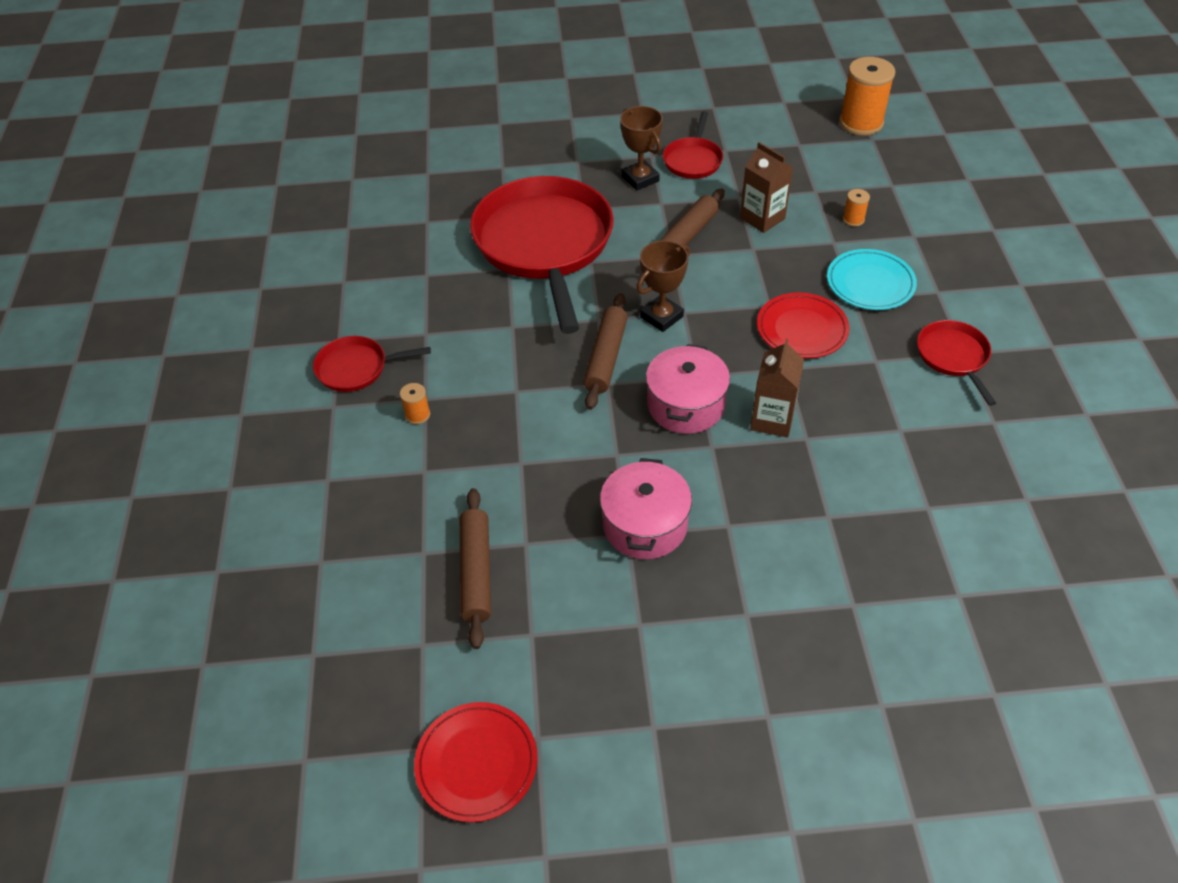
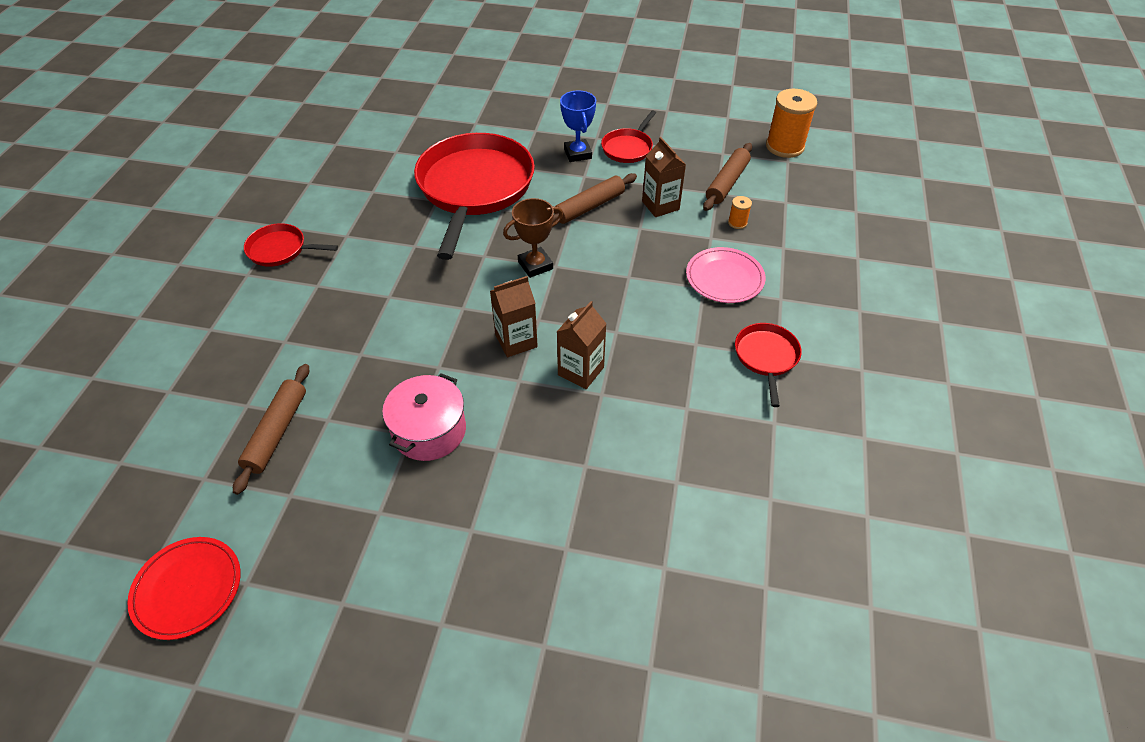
camera: 15 degrees right, 0 degrees up
orange spool [400,383,430,424] -> none
brown rolling pin [583,293,628,410] -> brown rolling pin moved to [703,143,752,211]
brown trophy [620,106,663,191] -> blue trophy [560,90,596,162]
pink pot [646,344,730,434] -> brown carton [490,276,538,357]
red plate [757,292,850,359] -> none
turquoise plate [827,249,917,310] -> pink plate [686,247,765,303]

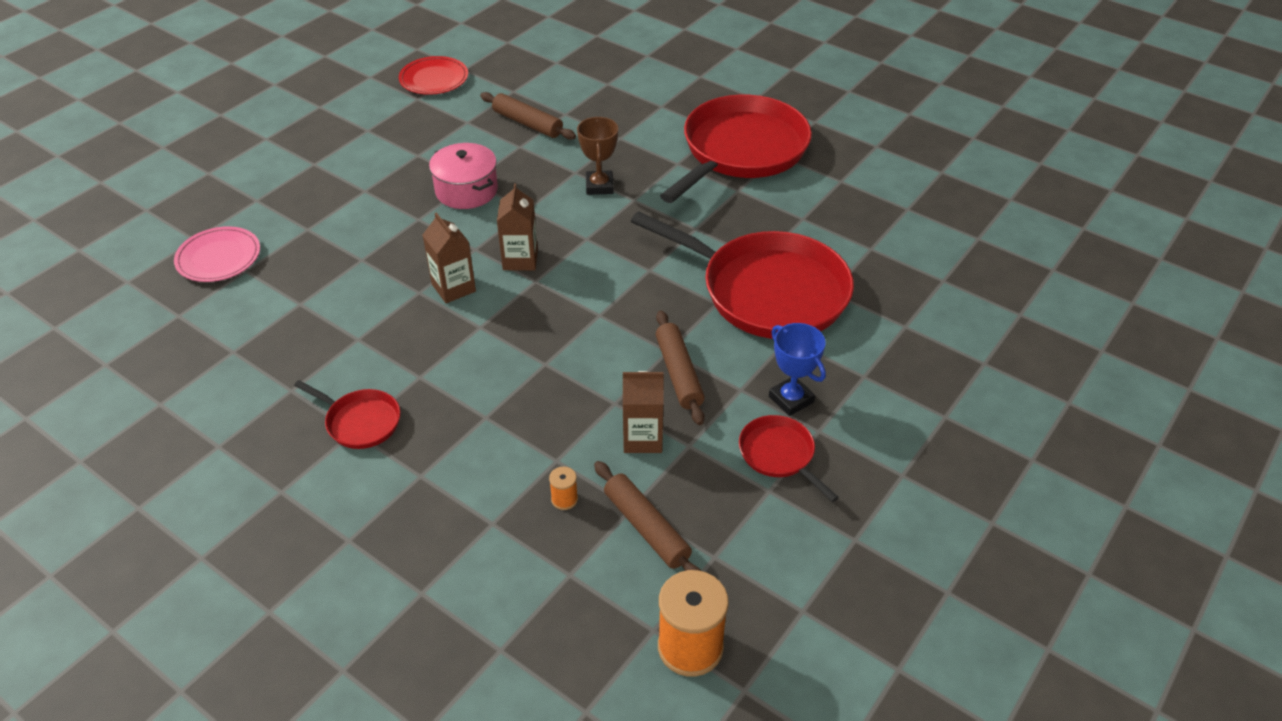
camera: 115 degrees right, 5 degrees down
red pan [244,223,338,267] -> red pan [660,95,812,203], size x2.21
brown trophy [503,198,563,278] -> brown trophy moved to [577,117,618,195]
blue trophy [560,90,596,162] -> blue trophy turned 45 degrees clockwise [769,323,826,416]
pink plate [686,247,765,303] -> pink plate moved to [174,226,260,282]

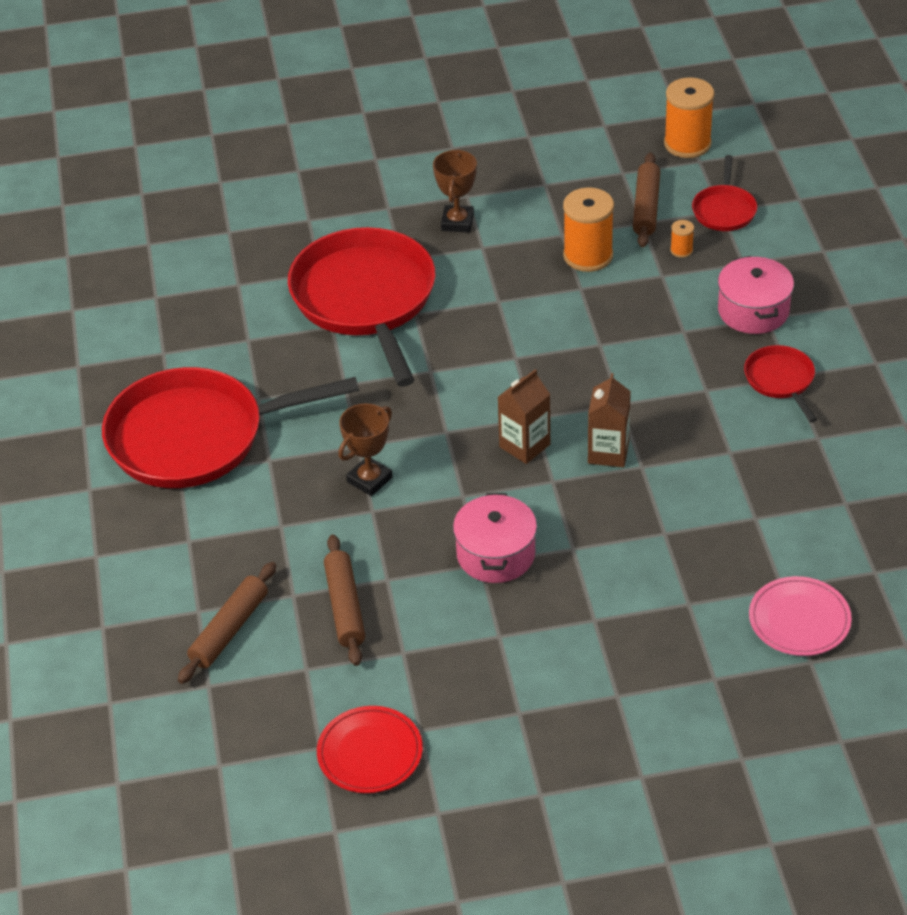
camera: 135 degrees left, 0 degrees up
brown carton [623,371,664,453] -> orange spool [563,187,614,272]
brown rolling pin [656,310,705,425] -> brown rolling pin moved to [178,562,276,684]
red pan [739,415,839,502] -> red pan moved to [692,155,757,231]
blue trophy [769,323,826,416] -> brown trophy [433,149,477,232]
none -> pink pot [718,256,794,334]

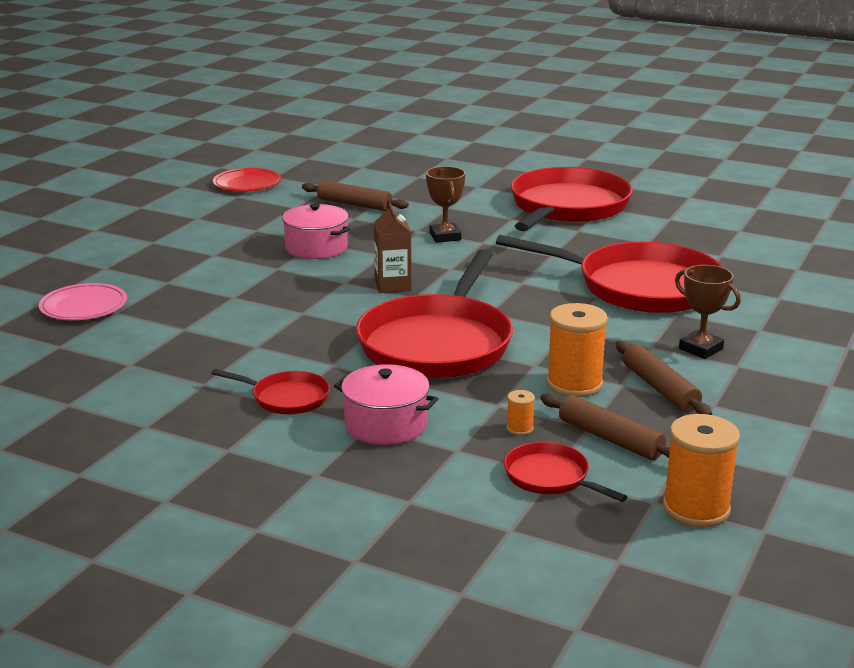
camera: 125 degrees right, 20 degrees down
brown rolling pin [178,562,276,684] -> brown rolling pin moved to [616,340,712,415]
brown carton [588,373,631,467] -> none
none -> red pan [356,249,513,378]

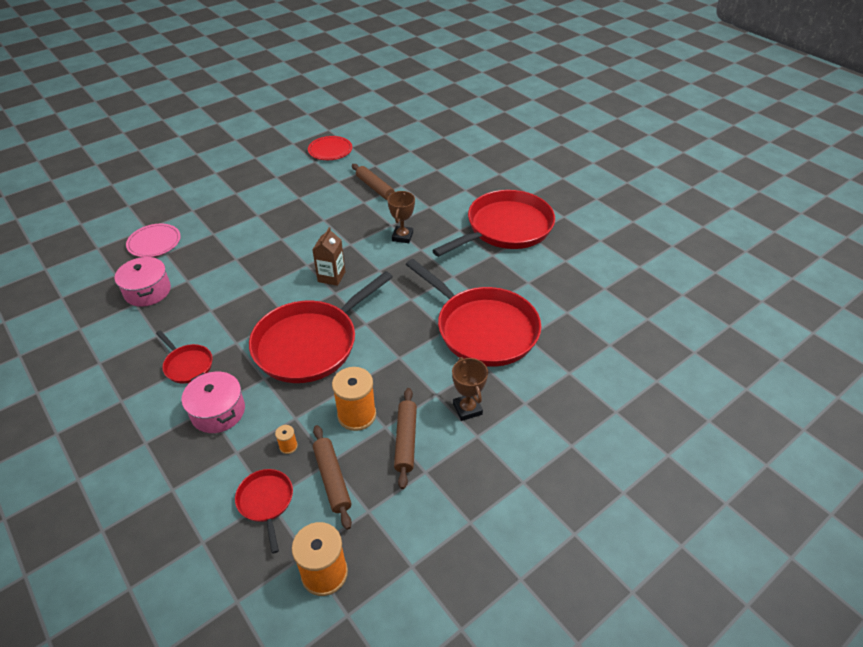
camera: 25 degrees right, 20 degrees up
pink pot [282,203,350,259] -> pink pot moved to [115,257,171,307]

